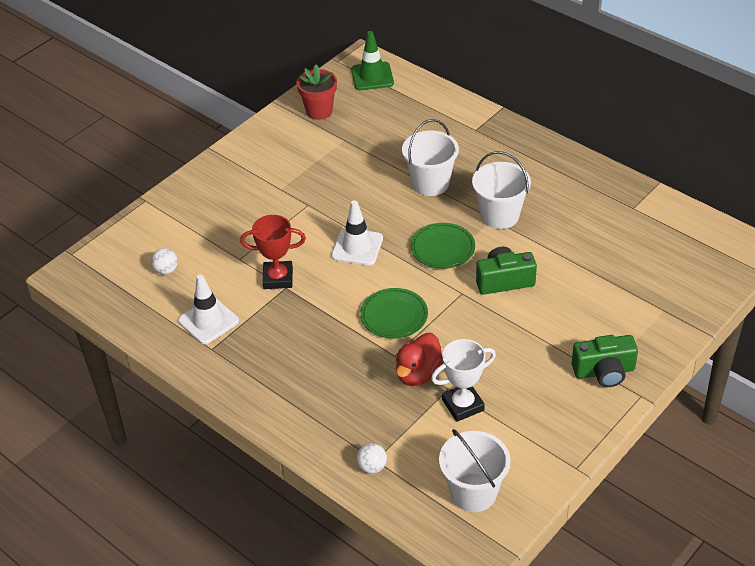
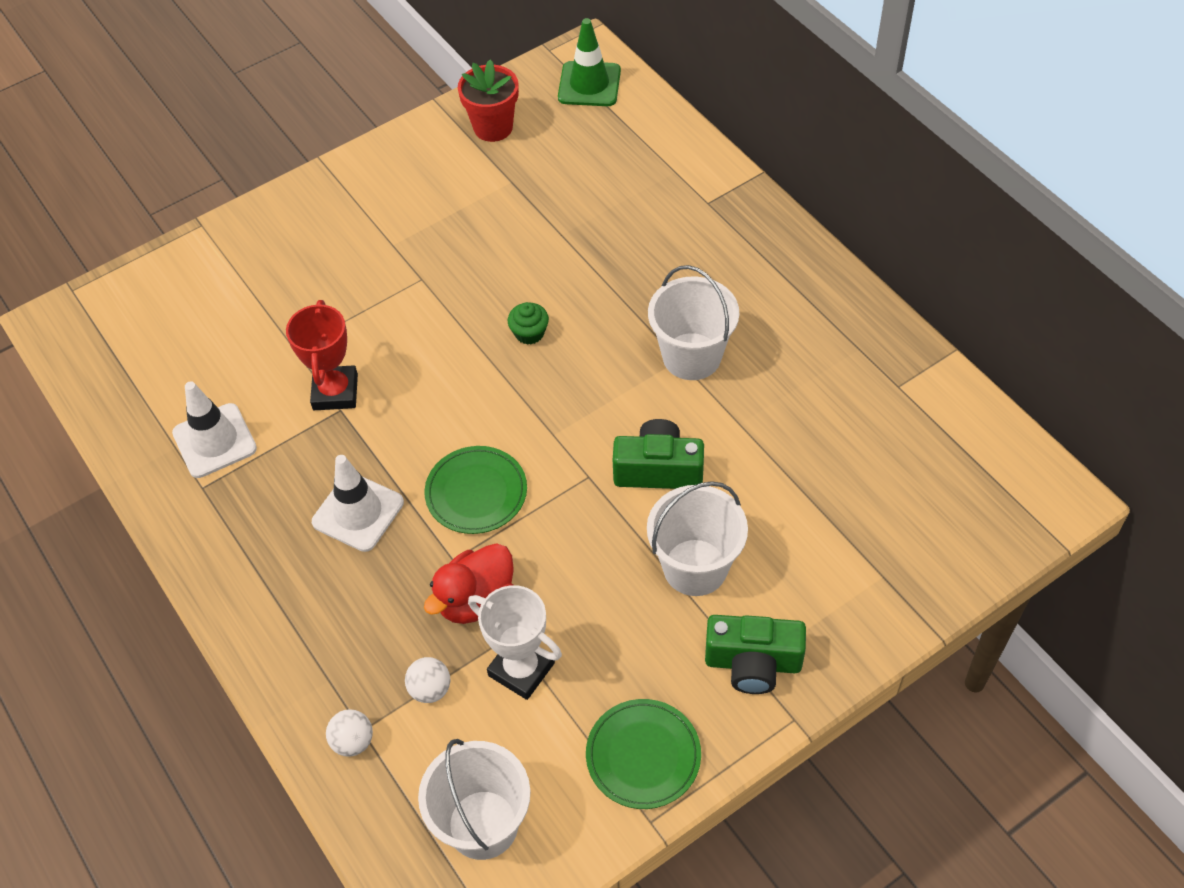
camera: 15 degrees right, 10 degrees up
white ball [151,248,178,274] -> white ball moved to [405,657,450,703]
red trophy [240,215,306,289] -> red trophy turned 75 degrees clockwise [286,300,358,410]
white traffic cone [331,200,383,265] -> white traffic cone moved to [312,455,404,552]
white bucket [402,119,459,196] -> white bucket moved to [647,481,748,596]
green plate [411,223,475,269] -> green plate moved to [586,699,701,809]
white trophy [431,339,496,422] -> white trophy turned 45 degrees clockwise [468,585,562,700]
none -> green cupcake [508,302,549,345]

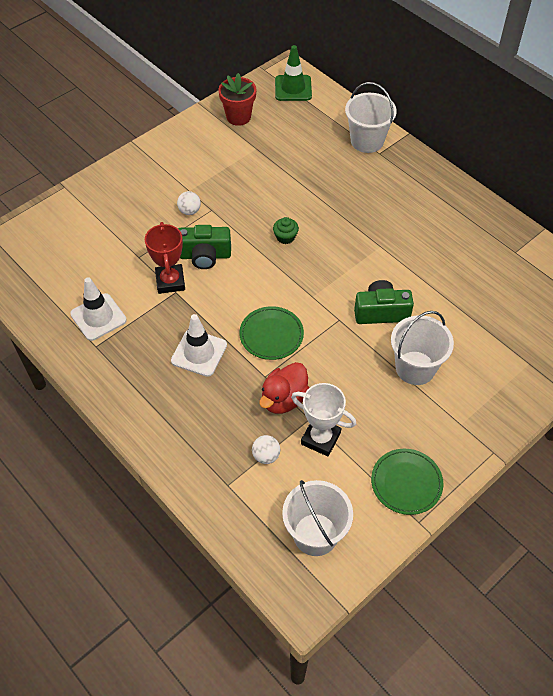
camera: 10 degrees left, 0 degrees up
white ball [326,709,373,757] -> white ball moved to [177,191,201,215]
white bucket [648,265,739,380] -> white bucket moved to [345,82,397,153]
green camera [705,615,806,694] -> green camera moved to [178,225,231,269]

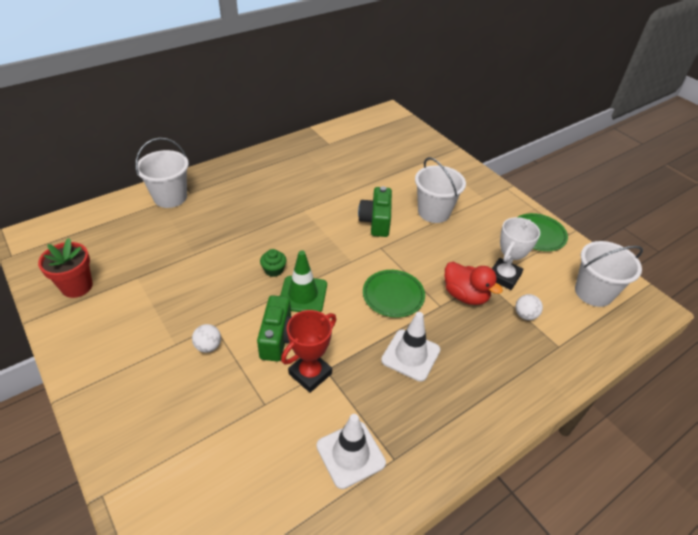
camera: 85 degrees left, 10 degrees down
red trophy [145,222,185,294] -> red trophy turned 45 degrees counterclockwise [281,310,336,393]
green traffic cone [275,45,312,101] -> green traffic cone moved to [280,250,327,312]

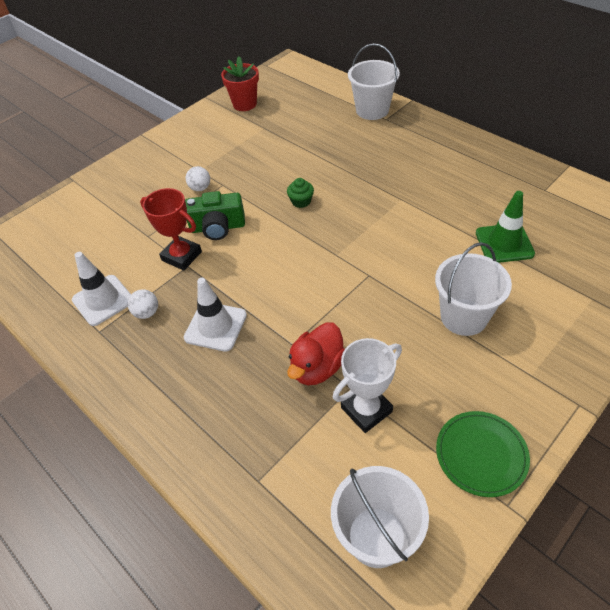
camera: 85 degrees right, 5 degrees up
green traffic cone [280,250,327,312] -> green traffic cone moved to [476,191,535,263]
green camera [358,186,392,237] -> none
green plate [363,270,425,318] -> none
white trophy [492,217,540,290] -> white trophy turned 60 degrees counterclockwise [333,338,402,433]
white ball [515,294,543,320] -> white ball moved to [128,289,158,319]

